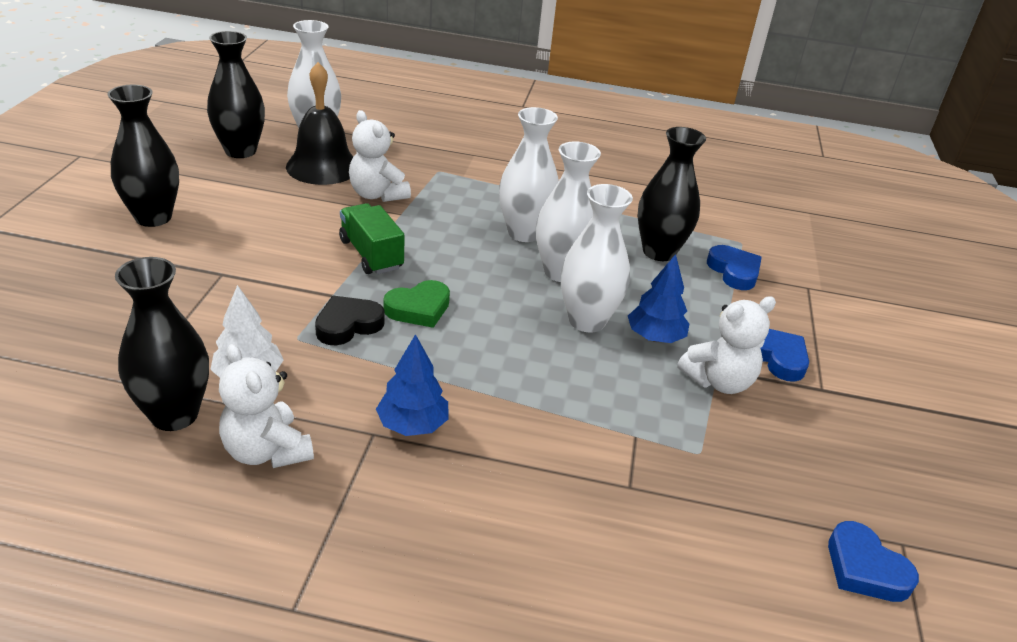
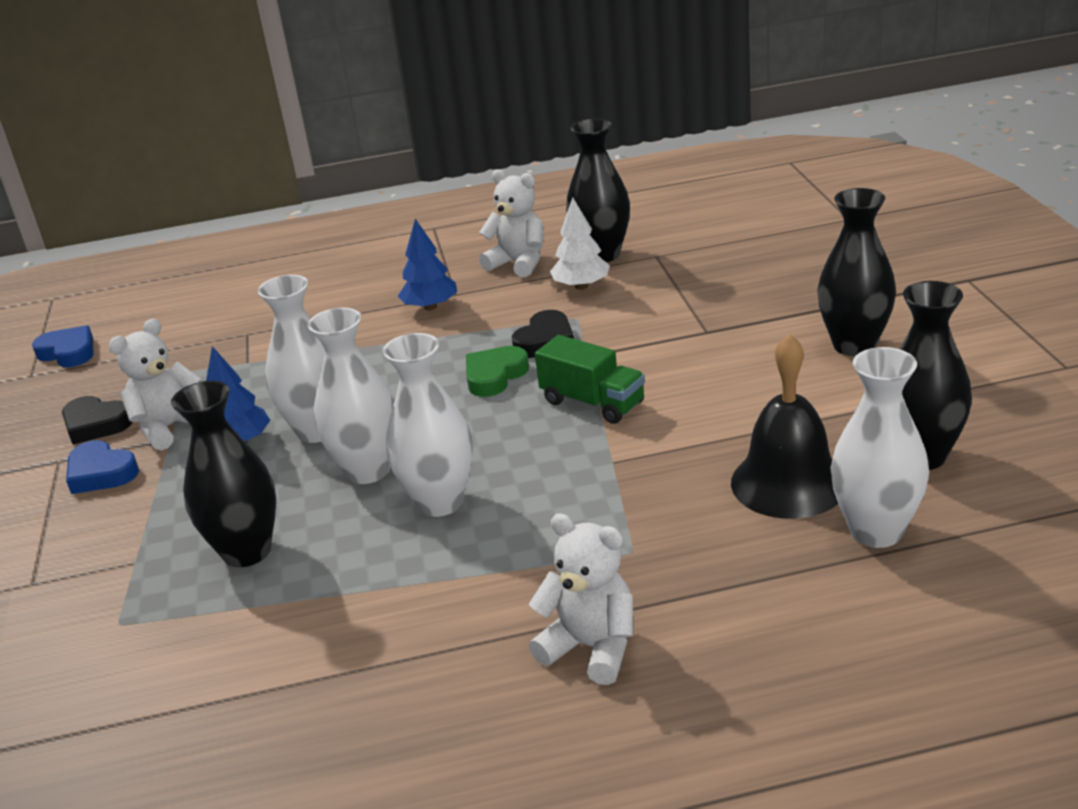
camera: 165 degrees right, 5 degrees down
white teddy bear [349,110,411,202] -> white teddy bear moved to [529,513,633,685]
blue heart [707,245,762,290] -> none
none -> black heart [62,396,133,445]

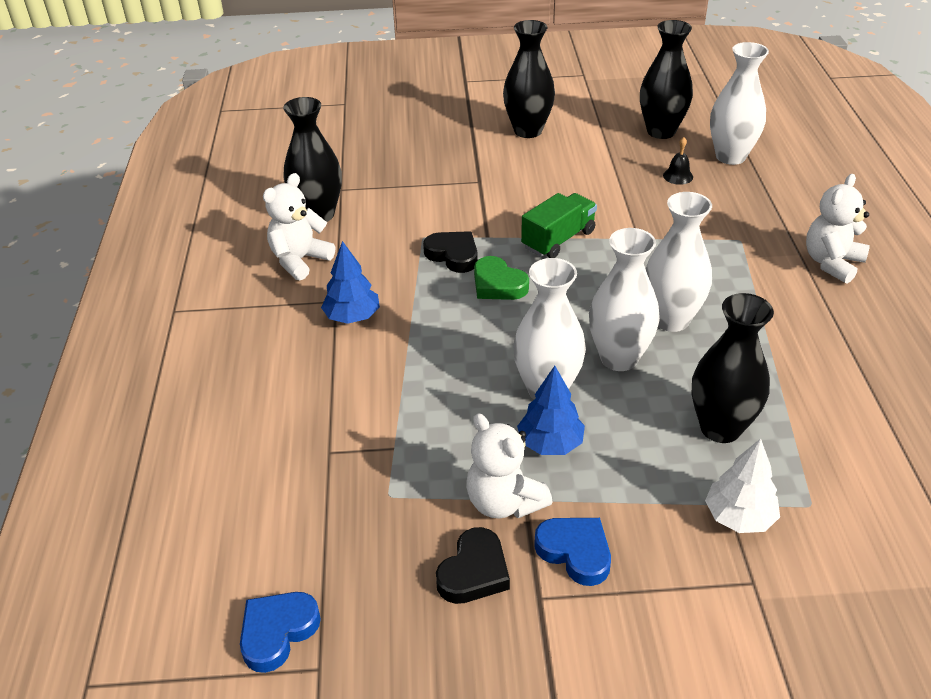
camera: 85 degrees left, 10 degrees up
blue heart [66,440,139,494] -> blue heart turned 90 degrees counterclockwise [534,518,611,586]
white tree [550,197,610,290] -> white tree moved to [705,439,780,533]
black bell [731,334,838,519] -> black bell [663,137,693,185], size x0.41

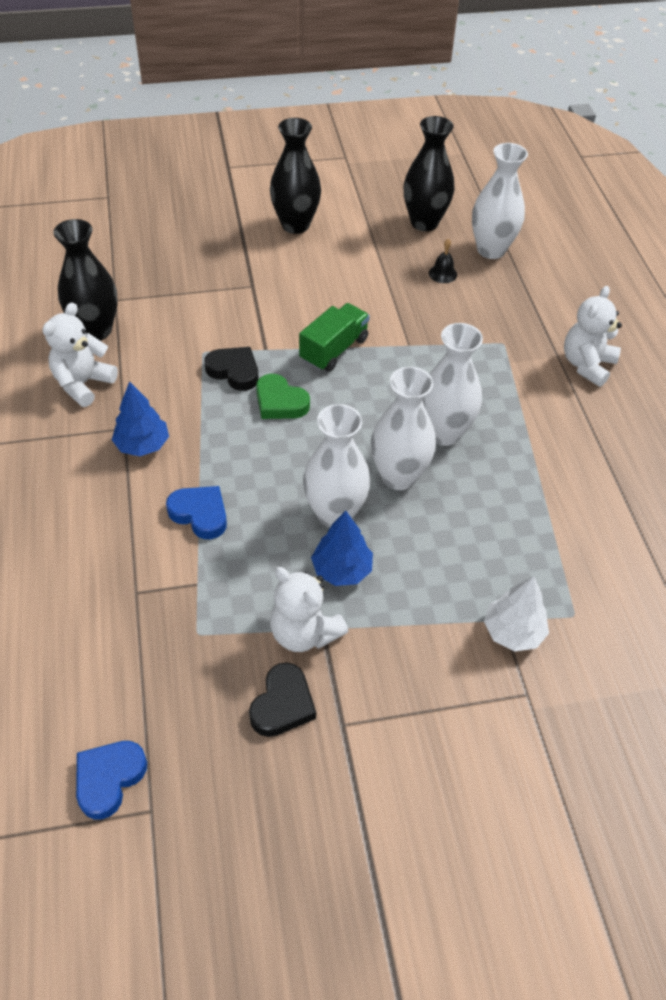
camera: 10 degrees left, 10 degrees up
blue heart [534,518,611,586] -> blue heart moved to [166,486,227,539]
black vase [692,293,774,443] -> none

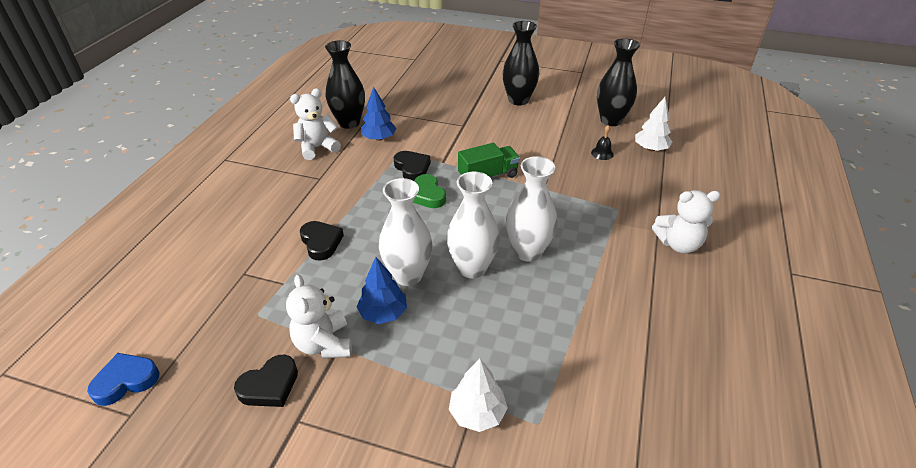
camera: 30 degrees right, 10 degrees down
blue tree [112,381,169,456] -> blue tree moved to [361,87,397,141]
blue heart [166,486,227,539] -> black heart [300,221,344,261]
white vase [472,143,528,259] -> white tree [635,97,672,151]
white teddy bear [564,286,622,387] -> white teddy bear turned 150 degrees counterclockwise [652,190,721,253]

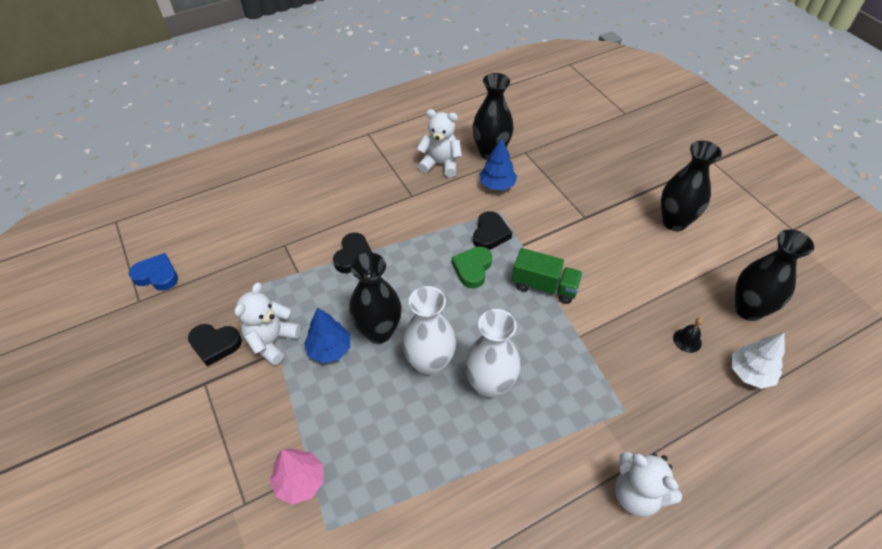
camera: 45 degrees right, 10 degrees up
white vase [379,178,432,286] -> black vase [349,253,402,344]
white tree [449,359,508,432] -> pink tree [270,449,323,504]

